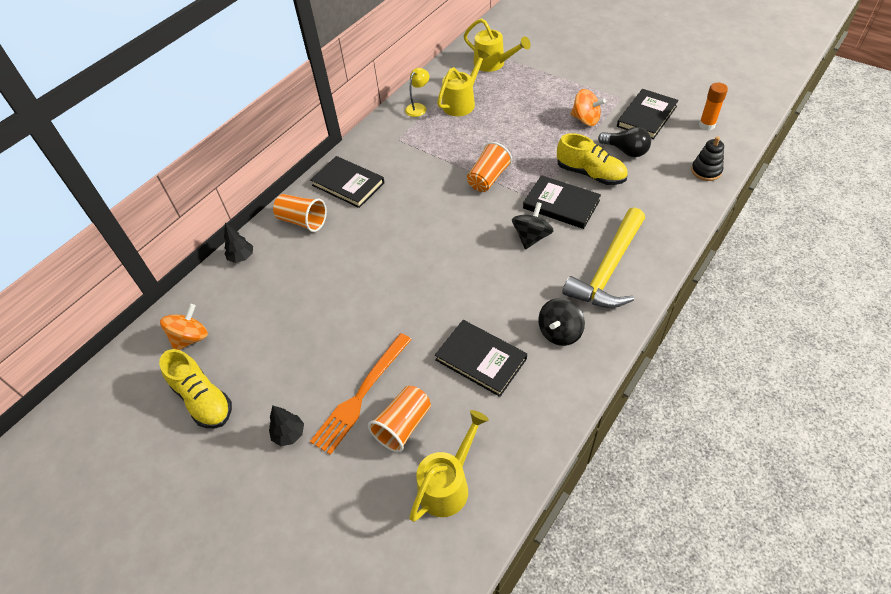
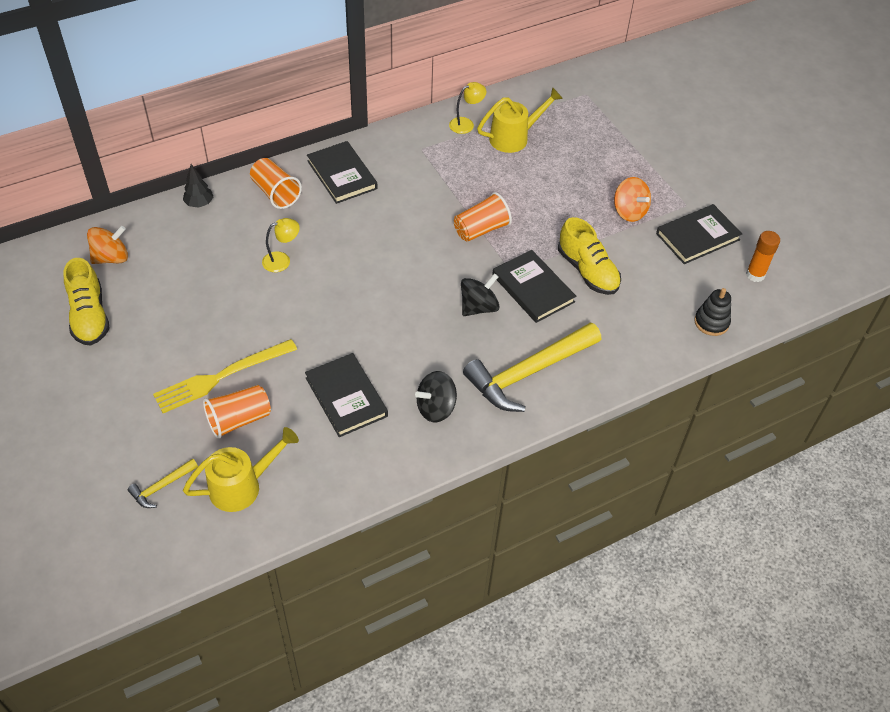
camera: 20 degrees right, 0 degrees up
black tree [269,405,304,446] -> none
orange fork [310,333,412,455] -> yellow fork [153,339,297,413]
yellow watering can [464,18,531,72] -> none
black light bulb [598,127,651,157] -> none
none -> yellow hammer [128,458,198,508]
none -> yellow lamp [262,218,300,272]

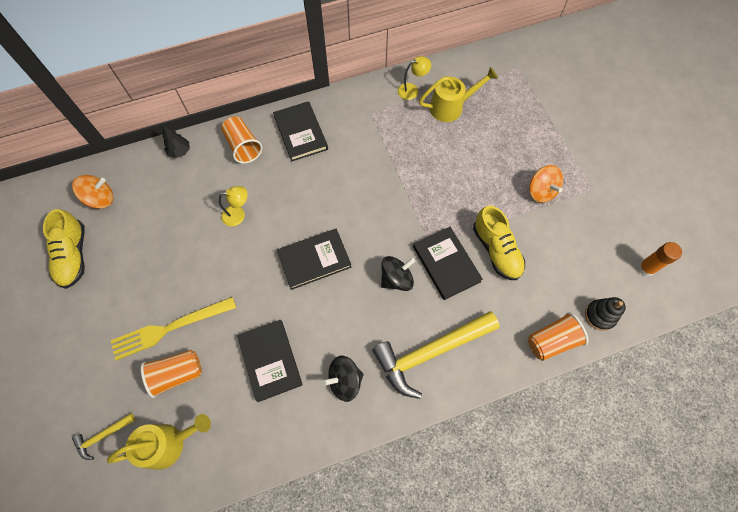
camera: 10 degrees right, 15 degrees up
orange cup [454,192,512,242] -> orange cup moved to [528,312,588,361]
black book [656,204,742,264] -> black book moved to [277,229,352,290]

